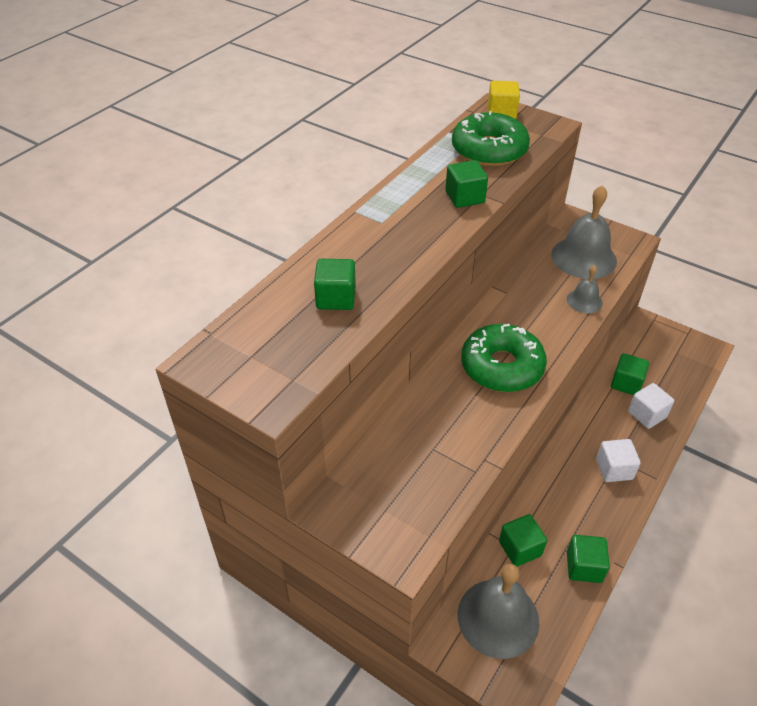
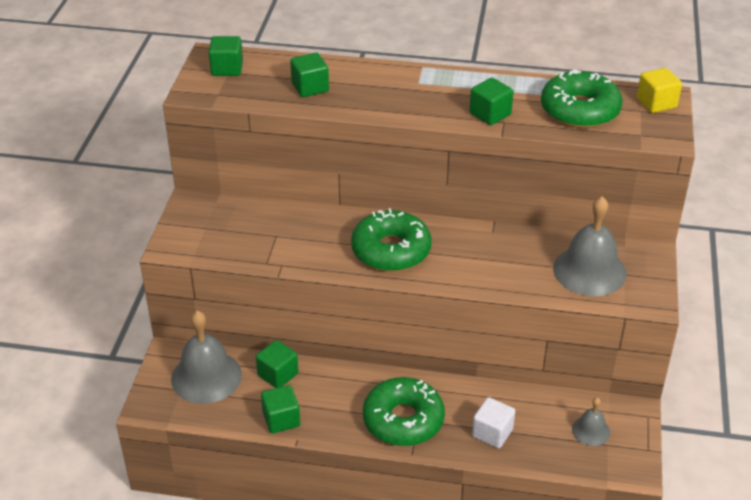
camera: 65 degrees right, 5 degrees down
grey bell [567,265,603,313] -> grey bell moved to [572,397,610,446]
white cube [596,439,641,482] -> green donut [363,377,445,446]
green cube [611,353,649,395] -> green cube moved to [209,36,243,76]

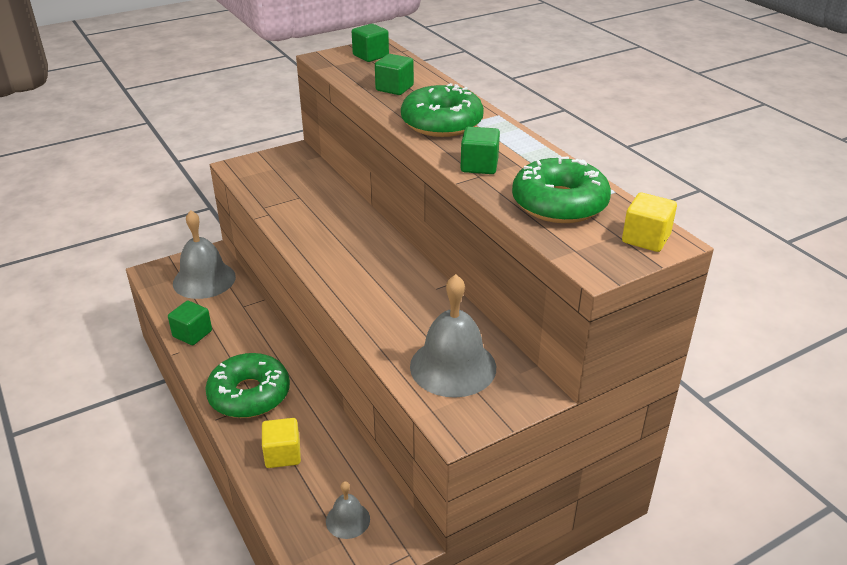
camera: 50 degrees right, 5 degrees down
green cube [256,340,298,388] -> none
green donut [351,208,432,272] -> green donut moved to [401,83,484,137]
white cube [472,397,515,448] -> yellow cube [262,418,301,468]

